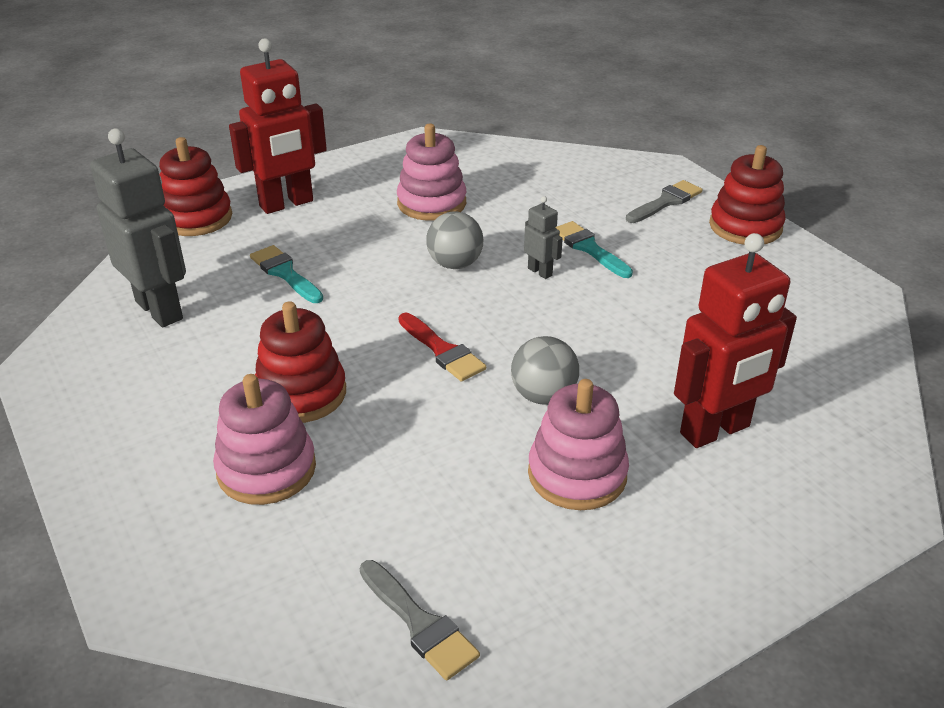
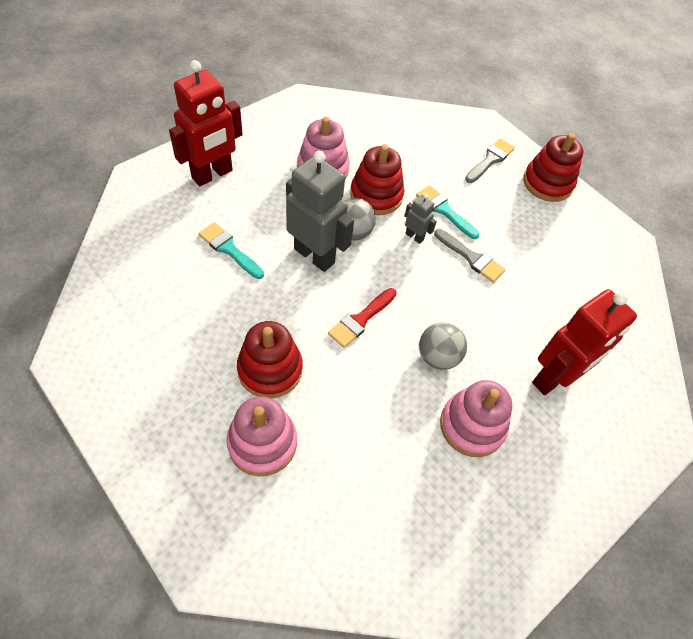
camera: 15 degrees left, 20 degrees up
grey robot [90,128,186,327] -> grey robot moved to [286,151,354,272]
red stacking toy [159,137,232,236] -> red stacking toy moved to [350,144,405,215]
grey brush [360,560,480,680] -> grey brush moved to [434,229,505,282]
red brush [399,313,486,382] -> red brush turned 90 degrees clockwise [328,288,397,348]

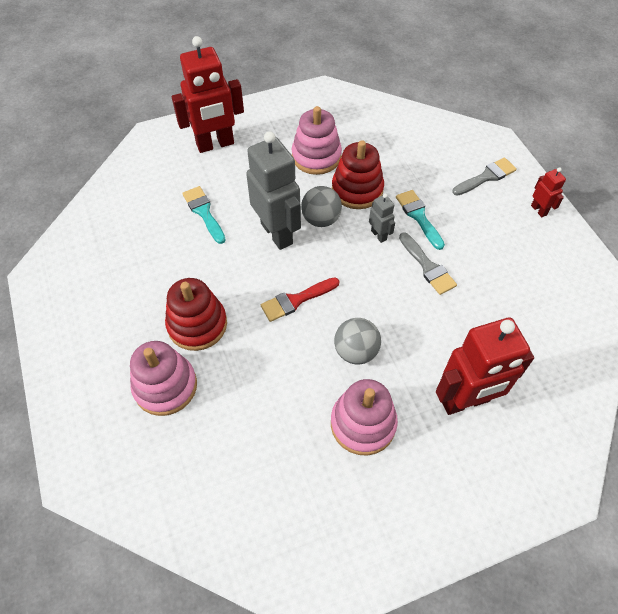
camera: 25 degrees right, 0 degrees up
red stacking toy [523,133,583,202] -> red robot [531,167,566,217]

